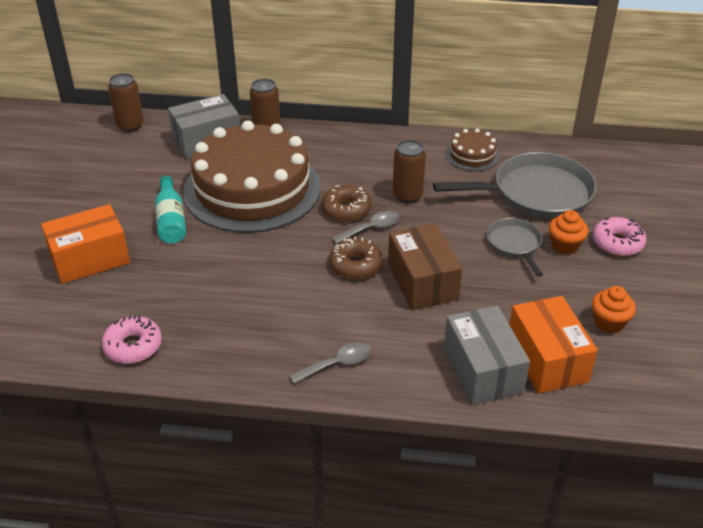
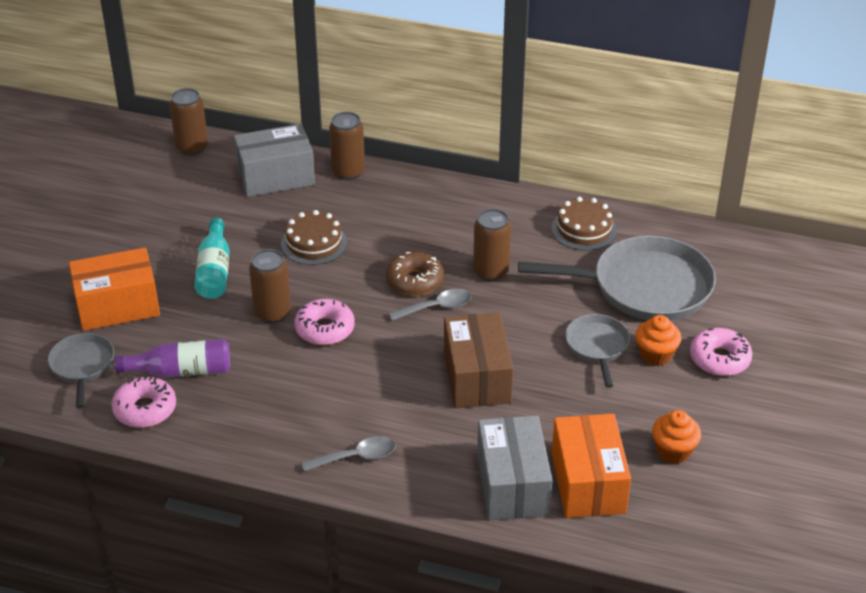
camera: 10 degrees right, 0 degrees up
brown cake [184,120,321,233] -> brown cake [281,210,347,265], size x0.41
brown donut [329,237,383,279] -> none
none -> grey pan [48,333,114,408]
none -> purple bottle [114,339,230,377]
none -> brown can [249,249,291,324]
none -> pink donut [294,299,355,345]

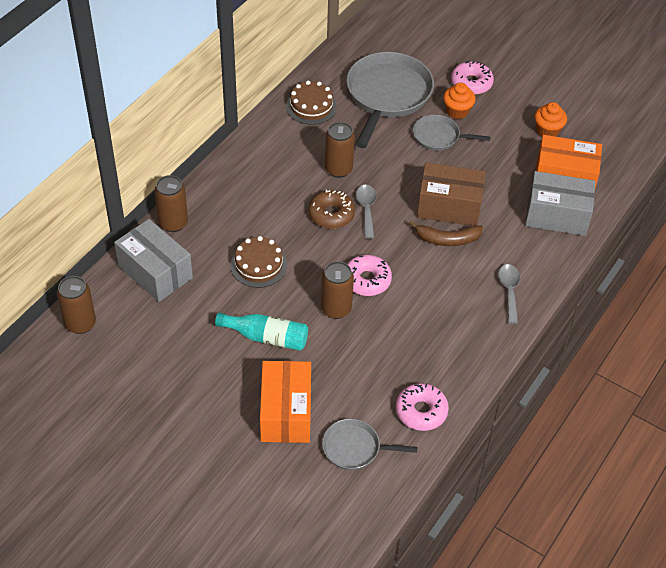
camera: 75 degrees left, 10 degrees up
purple bottle [114,339,230,377] -> none
grey box [234,124,315,197] -> grey box turned 45 degrees counterclockwise [114,219,193,302]
none -> brown banana [409,220,483,246]

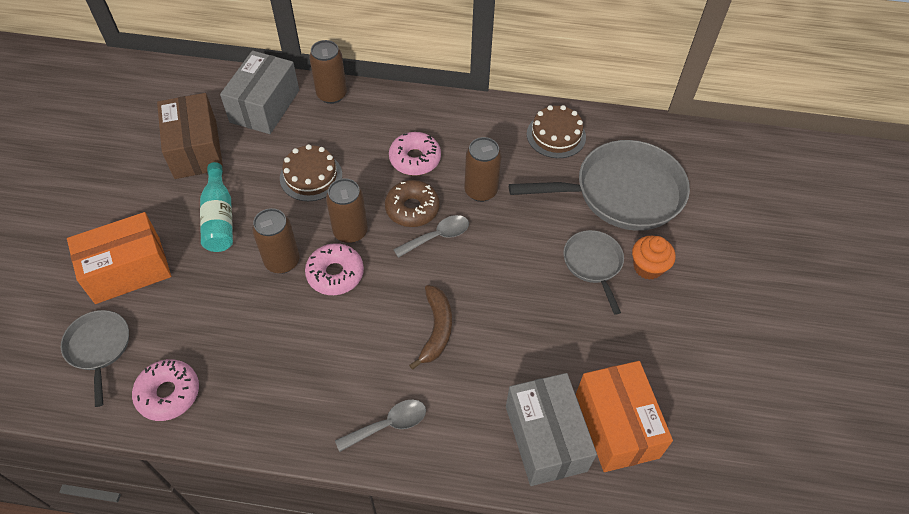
camera: 65 degrees right, 5 degrees up
brown can [57,276,96,334] -> brown can moved to [326,178,368,243]
brown banana [409,220,483,246] -> brown banana turned 150 degrees counterclockwise [409,285,452,370]
brown box [417,163,486,226] -> brown box moved to [157,93,223,179]
pink donut [451,61,494,95] -> pink donut moved to [389,132,441,176]
orange cupcake [535,102,567,137] -> none

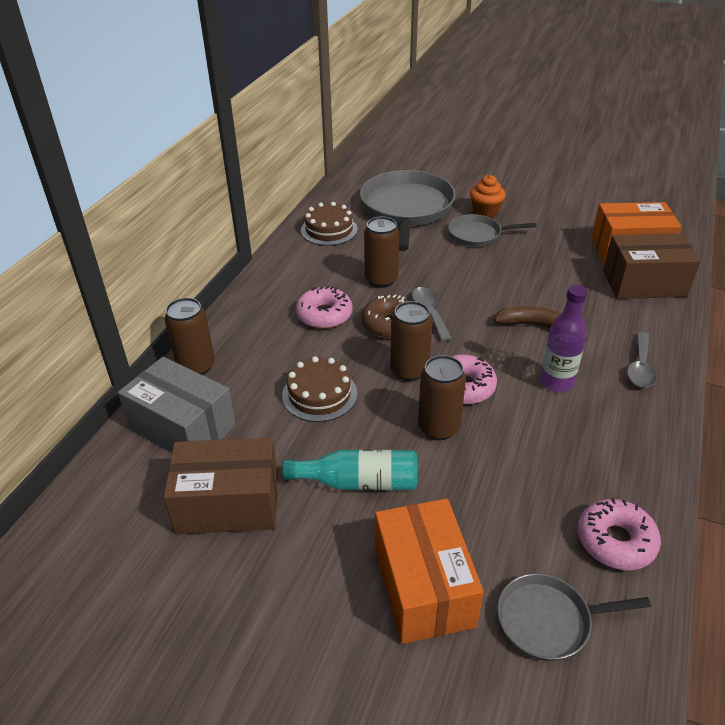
camera: 75 degrees left, 15 degrees down
grey spoon [335,400,426,452] -> grey spoon turned 150 degrees counterclockwise [627,332,657,388]
grey box [506,373,597,486] -> brown box [603,233,701,299]
none -> purple bottle [540,285,588,392]

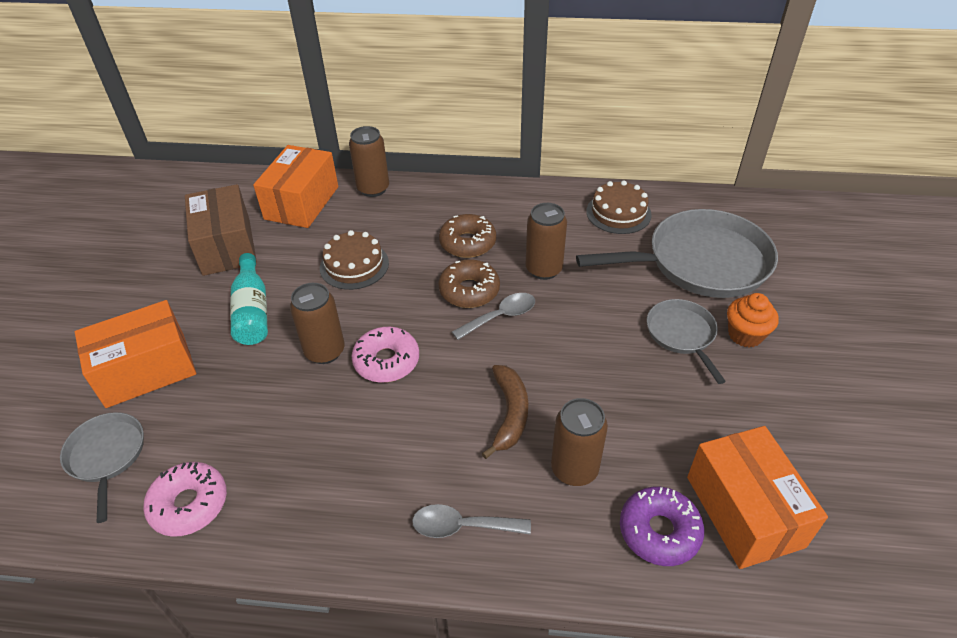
camera: 75 degrees right, 5 degrees up
grey box [118,357,236,452] -> orange box [253,145,338,228]
pink donut [295,286,353,329] -> brown donut [439,214,496,258]
brown can [390,301,432,381] -> brown can moved to [551,398,608,486]
purple bottle [540,285,588,392] -> none
brown box [603,233,701,299] -> purple donut [620,487,704,566]

